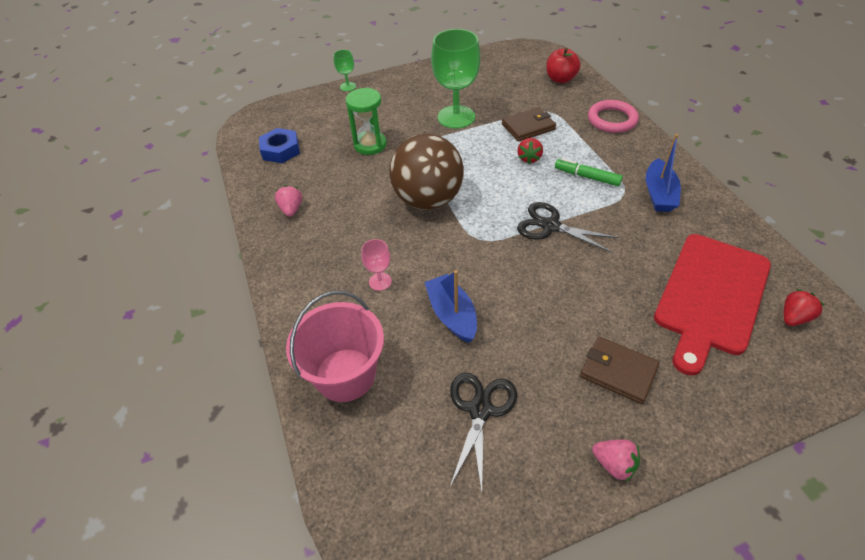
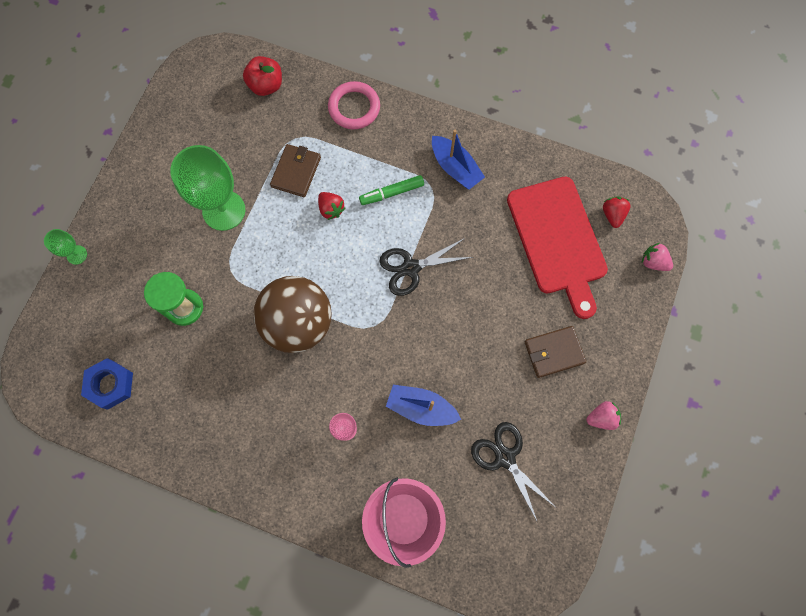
camera: 50 degrees left, 25 degrees up
pink strawberry [275,185,302,217] -> pink strawberry moved to [642,243,673,271]

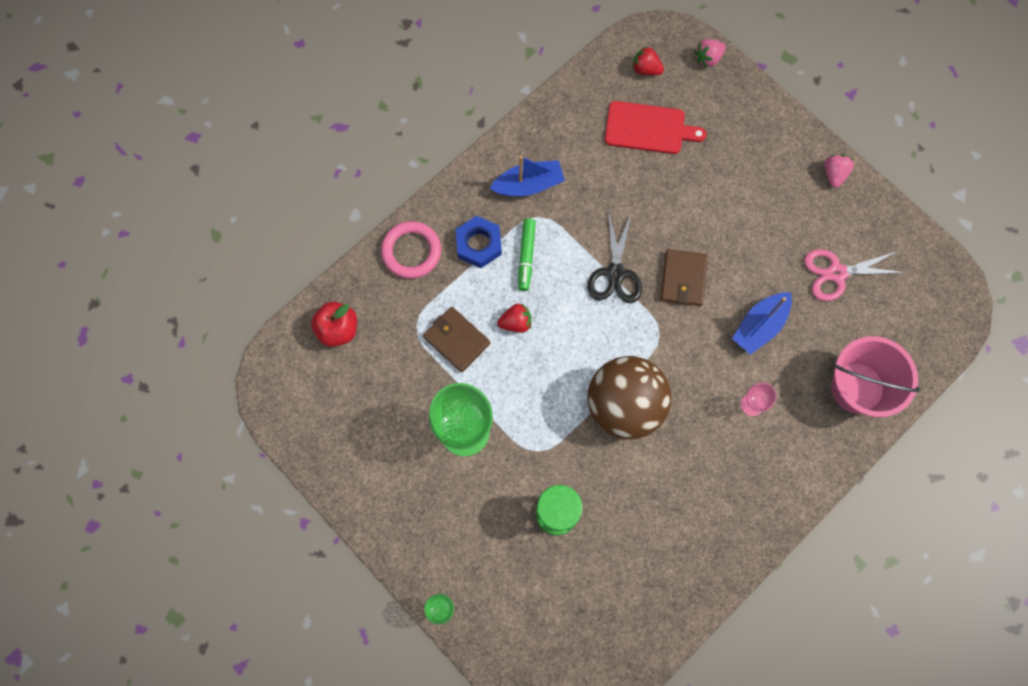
camera: 65 degrees left, 0 degrees up
blue nut [81,358,133,410] -> blue nut moved to [456,216,502,268]
black scissors [471,422,555,523] -> pink scissors [804,249,907,301]
red cutting board [507,177,608,319] -> red cutting board [605,101,707,154], size x0.65
brown wallet [525,326,586,378] -> brown wallet moved to [661,249,708,306]

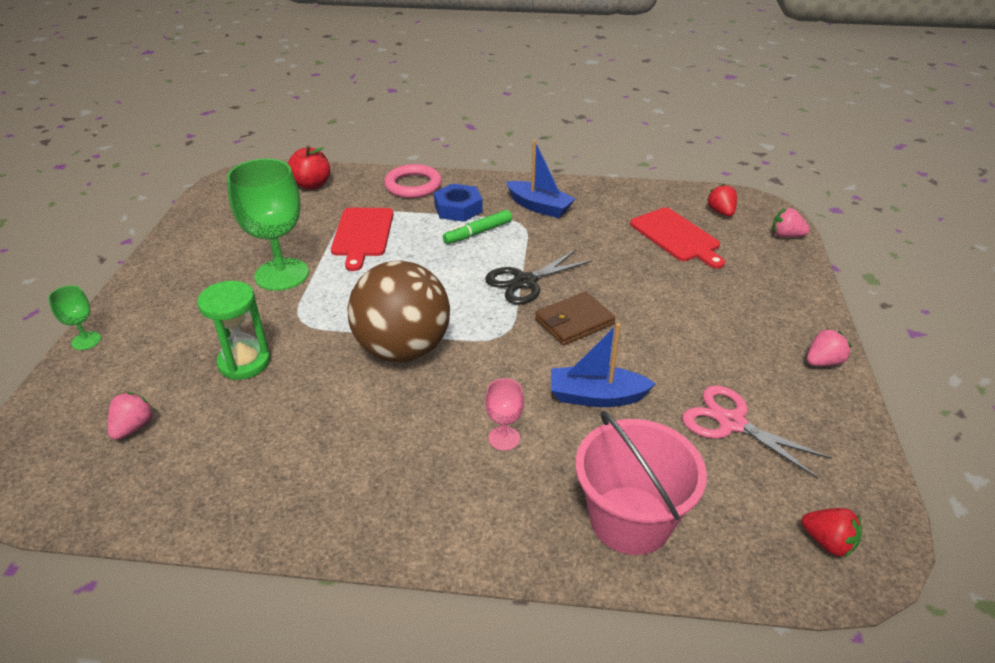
camera: 50 degrees right, 35 degrees down
brown wallet [423,307,490,372] -> red cutting board [331,208,394,271]
red strawberry [497,304,531,333] -> red strawberry moved to [801,508,862,557]
none -> pink strawberry [108,392,155,440]

